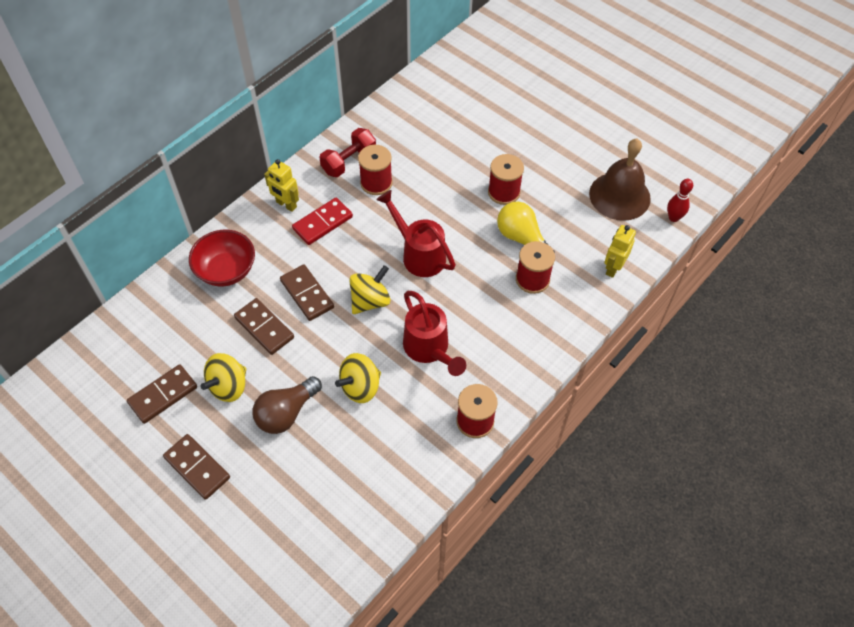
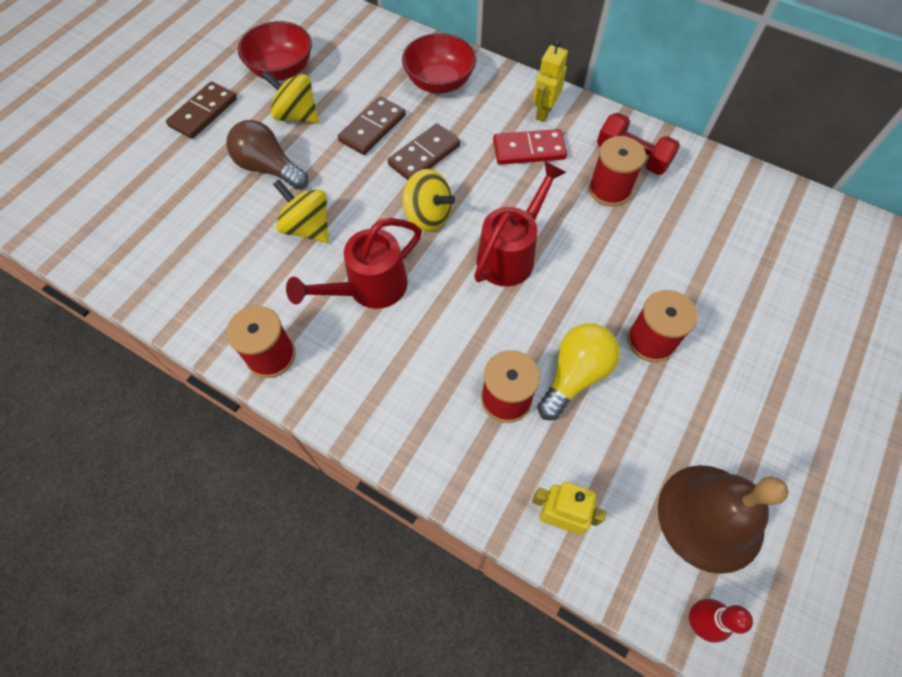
camera: 80 degrees right, 5 degrees up
brown domino [127,364,197,424] -> red bowl [238,21,312,81]
red domino [292,197,353,245] -> red domino turned 45 degrees counterclockwise [493,129,567,165]

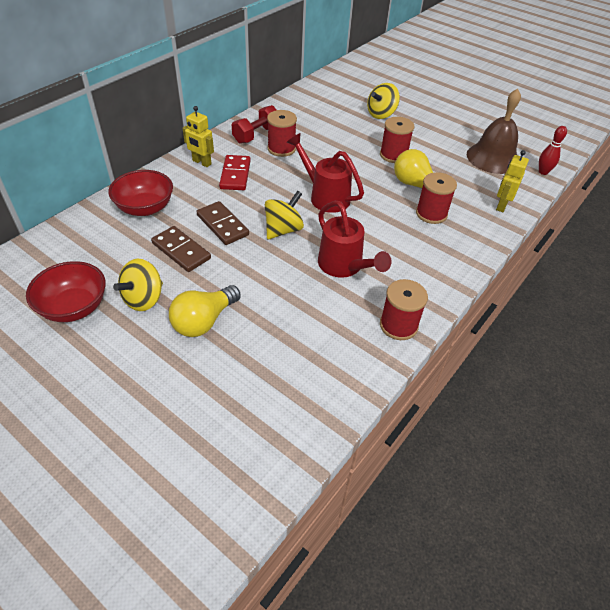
camera: 85 degrees left, 15 degrees down
brown domino [166,81,237,139] -> none
brown light bulb [226,120,308,190] -> yellow light bulb [169,285,241,337]
yellow spinning top [273,180,329,243] -> yellow spinning top moved to [367,83,400,119]

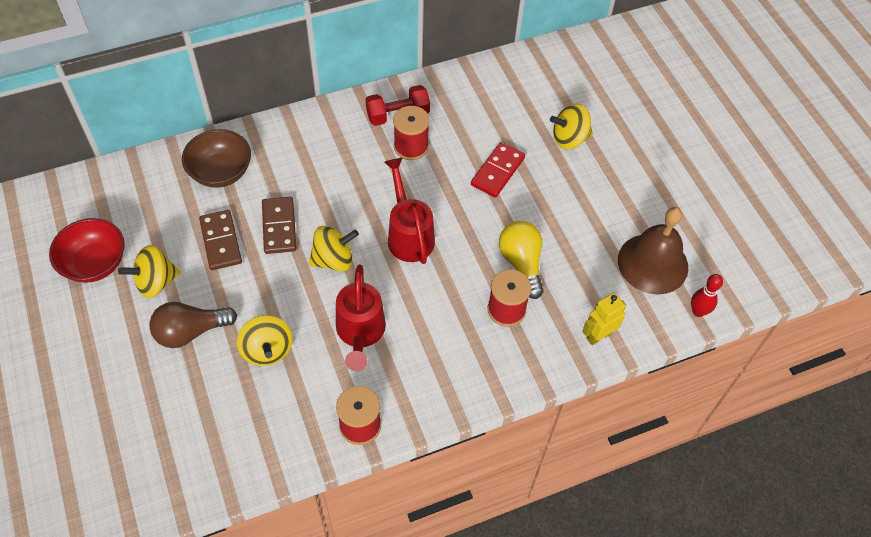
camera: 30 degrees right, 10 degrees up
red bowl [108,170,173,216] -> brown bowl [182,129,251,188]
yellow light bulb [169,285,241,337] -> brown light bulb [149,302,237,348]
yellow robot [183,106,214,167] -> none
red domino [219,155,251,190] -> red domino moved to [471,142,525,197]
red spool [380,117,414,163] -> none
none -> yellow spinning top [237,315,293,366]

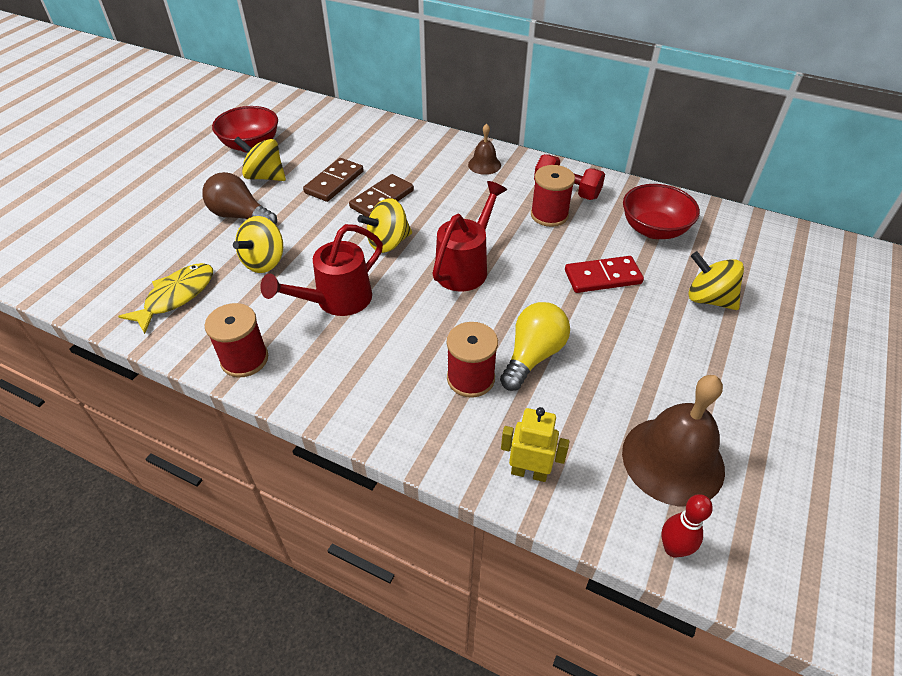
camera: 50 degrees right, 10 degrees down
brown bowl [182,129,251,188] -> none
yellow spinning top [308,226,359,271] -> yellow spinning top turned 120 degrees clockwise [357,198,412,253]
none -> yellow fish [118,263,213,334]
none -> brown bell [468,123,501,175]
none -> red bowl [623,184,700,239]

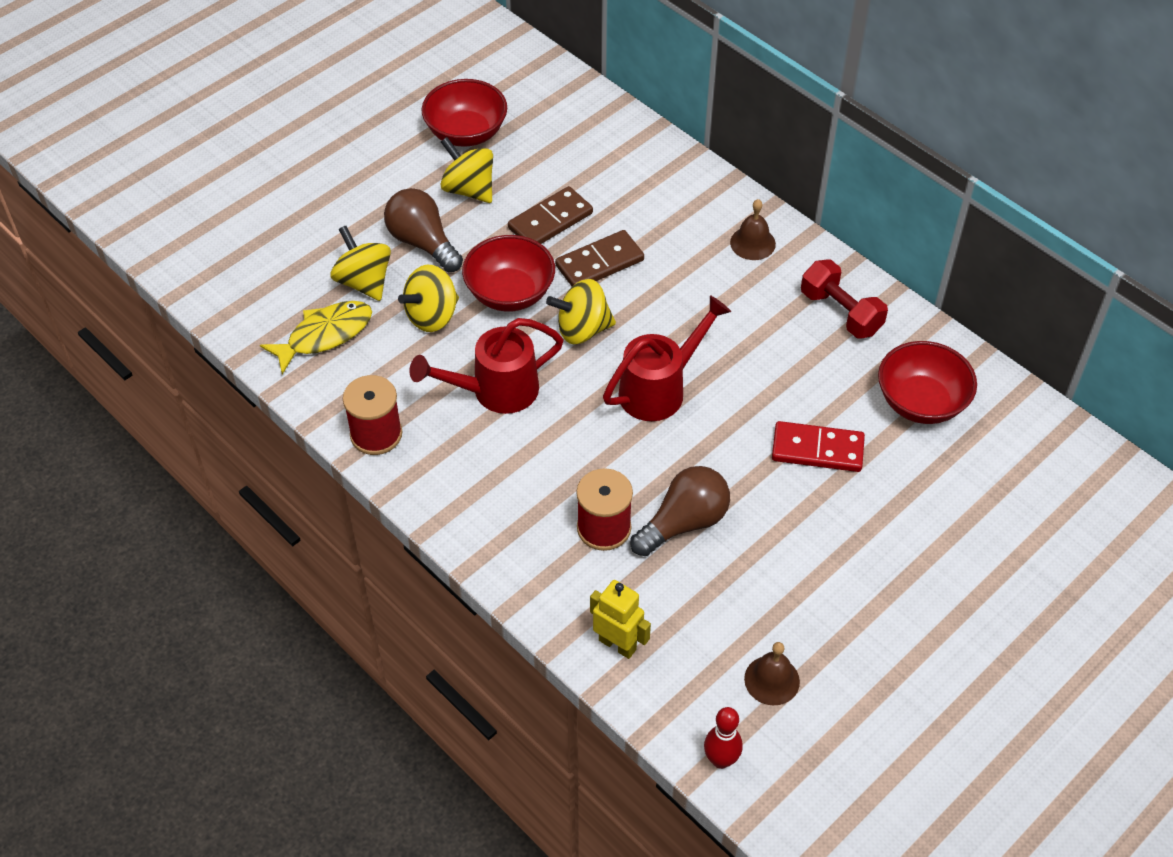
camera: 20 degrees right, 5 degrees up
yellow light bulb [500,302,570,391] -> brown light bulb [631,466,730,556]
red spool [531,165,575,227] -> none
brown bell [622,375,725,507] -> brown bell [744,642,800,705], size x0.51
yellow spinning top [688,251,744,310] -> yellow spinning top moved to [330,226,391,301]
none -> red bowl [462,235,555,311]

